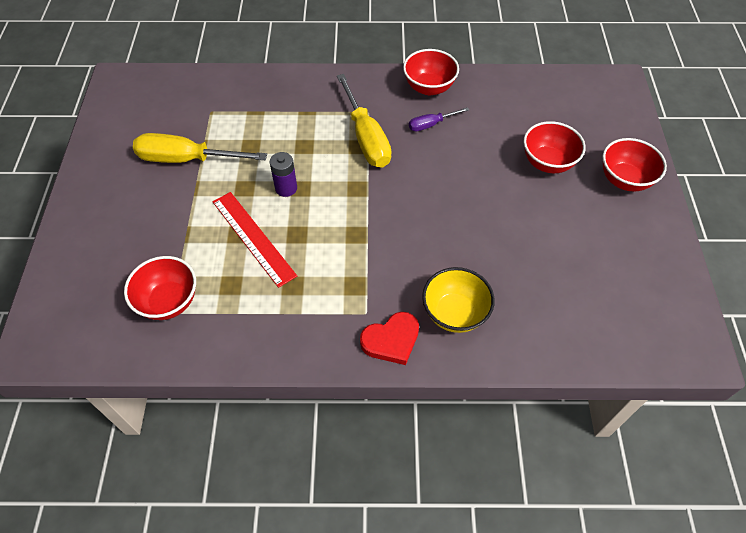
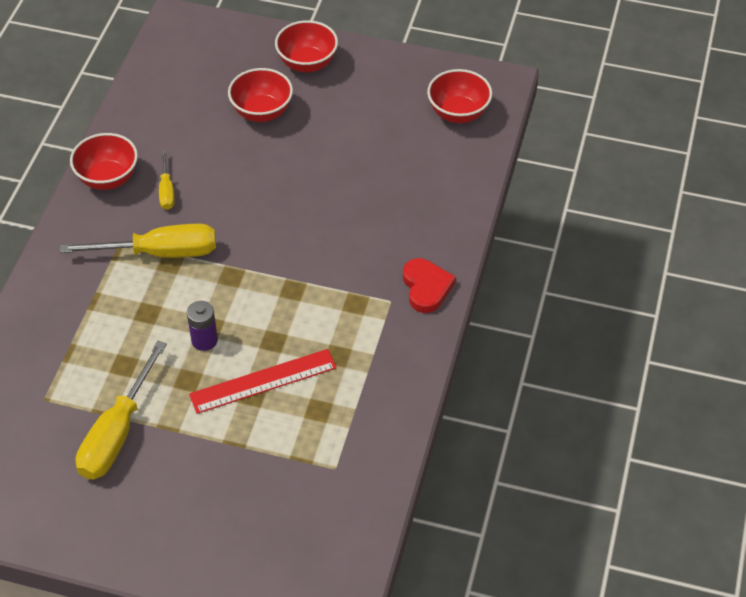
camera: 75 degrees left, 5 degrees down
red bowl [124,256,196,320] -> red bowl moved to [427,69,492,123]
purple screwdriver [409,107,469,131] -> yellow screwdriver [159,150,175,210]
yellow bowl [422,267,495,333] -> none

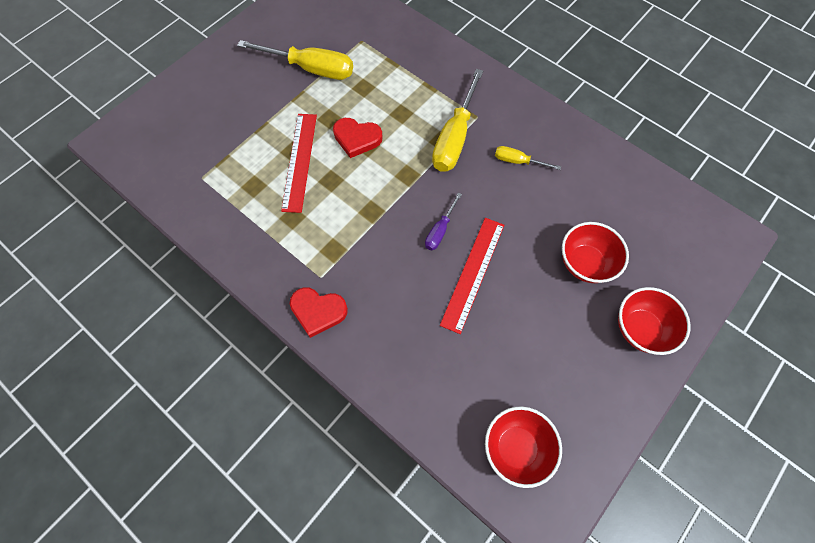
camera: 115 degrees right, 15 degrees up
red bowl [70,133,138,190] -> none
yellow screwdriver [76,341,167,480] -> yellow screwdriver turned 150 degrees clockwise [237,40,353,80]
purple battery [187,301,218,351] -> red heart [333,118,383,158]
none -> purple screwdriver [425,192,462,250]
none -> red ruler [440,218,504,334]

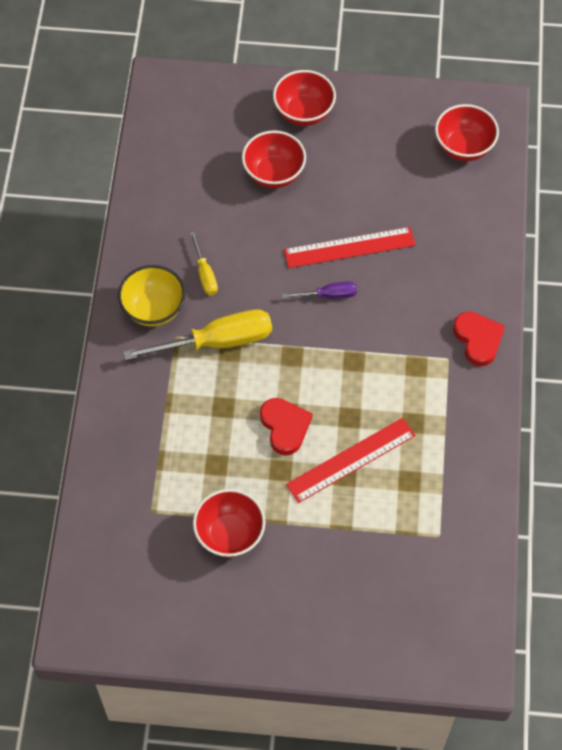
camera: 125 degrees left, 5 degrees down
yellow screwdriver [237,40,353,80] -> red bowl [193,489,266,557]
none -> yellow bowl [118,265,185,327]

